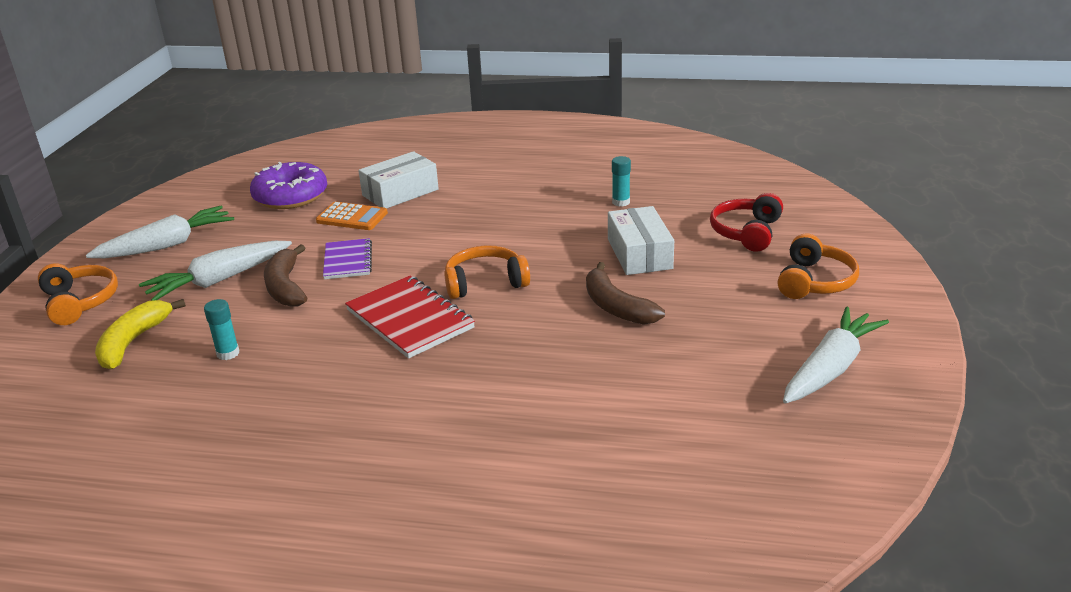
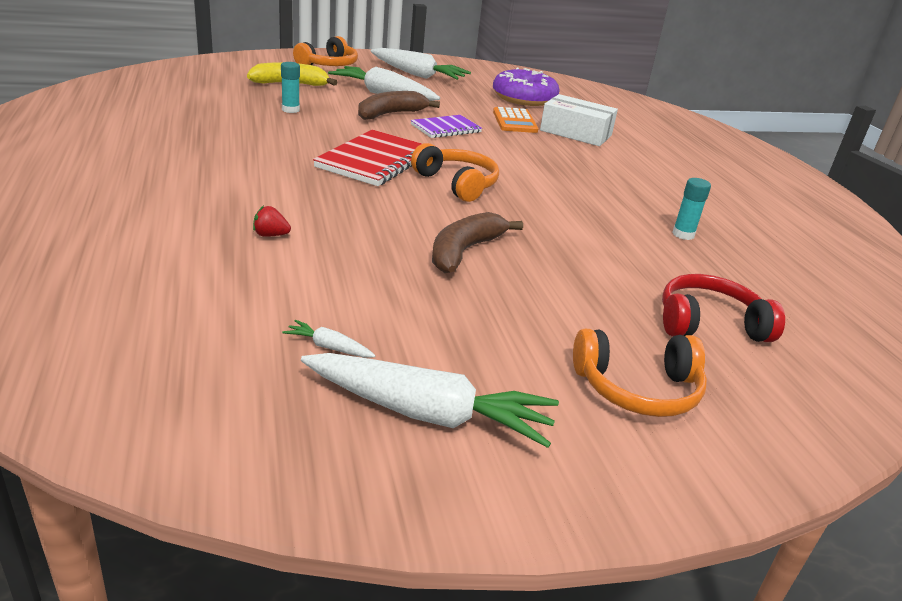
camera: 60 degrees right, 0 degrees up
white box [608,206,674,275] -> none
none -> red strawberry [253,206,291,237]
none -> white carrot [282,320,376,358]

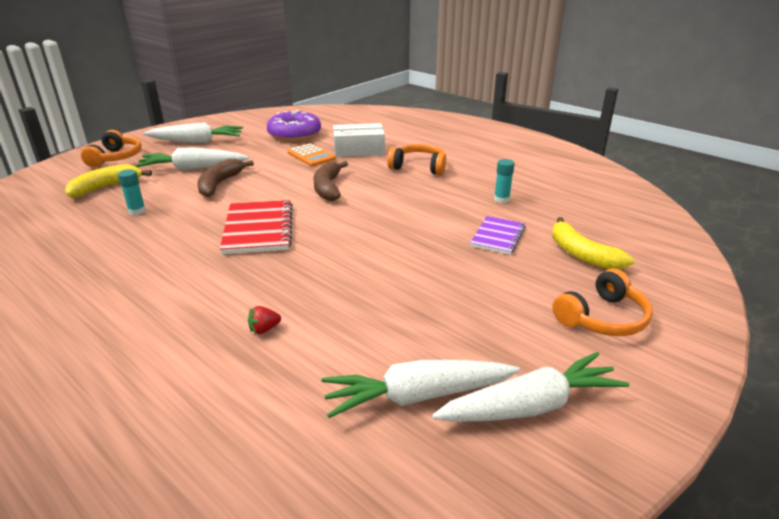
camera: 30 degrees left, 0 degrees up
white carrot [282,320,376,358] -> white carrot [321,360,520,418], size x2.42
purple notebook [410,115,482,138] -> purple notebook moved to [470,216,526,255]
orange headphones [411,143,499,202] -> orange headphones moved to [387,144,446,175]
brown banana [432,212,523,273] -> brown banana moved to [313,161,348,201]
red headphones [662,274,785,342] -> yellow banana [552,217,635,269]

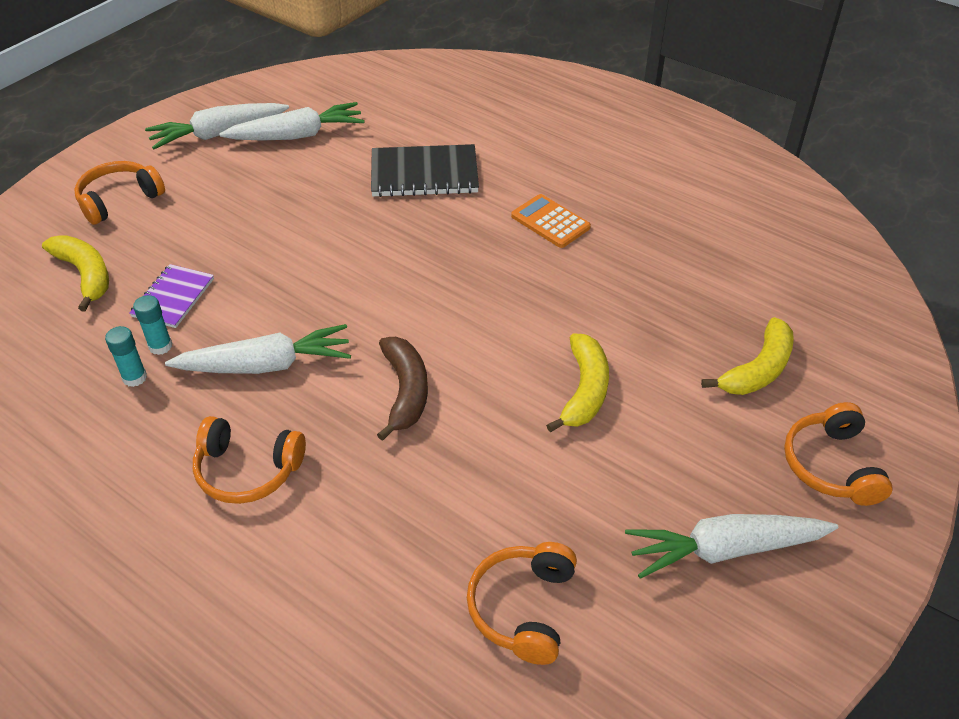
camera: 175 degrees right, 15 degrees up
turquoise glue stick [118,169,146,215] -> turquoise glue stick moved to [133,295,172,355]
white carrot [135,147,249,171] -> white carrot moved to [165,324,351,374]
brown banana [197,159,254,197] -> yellow banana [546,333,609,433]
red notebook [220,200,293,254] -> none
red strawberry [248,306,281,334] -> black notebook [371,144,479,197]
purple donut [267,110,321,141] -> orange headphones [467,542,577,665]
orange calculator [288,143,336,167] -> orange calculator moved to [511,194,591,248]
white box [333,123,385,157] -> none

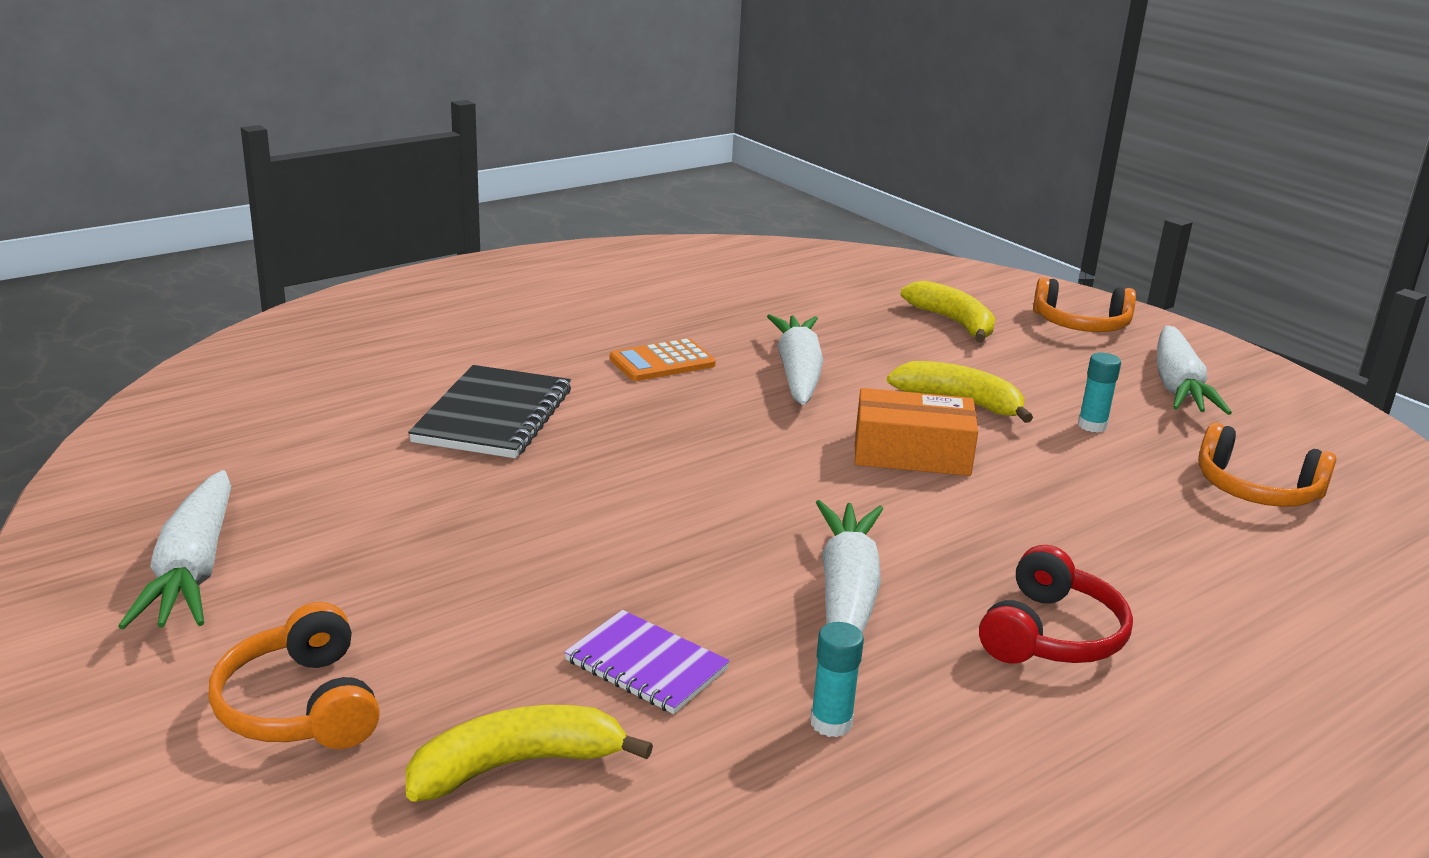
camera: 75 degrees left, 20 degrees down
turquoise glue stick [133,295,172,355] -> turquoise glue stick moved to [1078,353,1121,433]
orange headphones [193,416,306,504] -> red headphones [979,545,1133,664]
white carrot [219,102,365,141] -> white carrot moved to [767,314,823,405]
brown banana [377,337,428,441] -> none
none -> orange box [855,388,978,476]

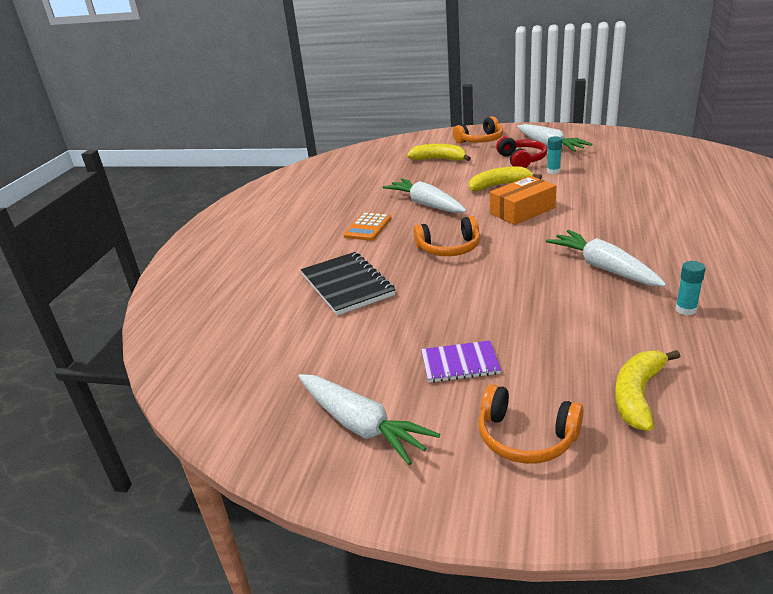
camera: 35 degrees left, 5 degrees up
purple notebook [564,610,730,714] -> purple notebook moved to [421,340,501,383]
red headphones [979,545,1133,664] -> red headphones moved to [496,136,547,168]
orange headphones [1198,423,1336,507] -> orange headphones moved to [413,216,480,256]

